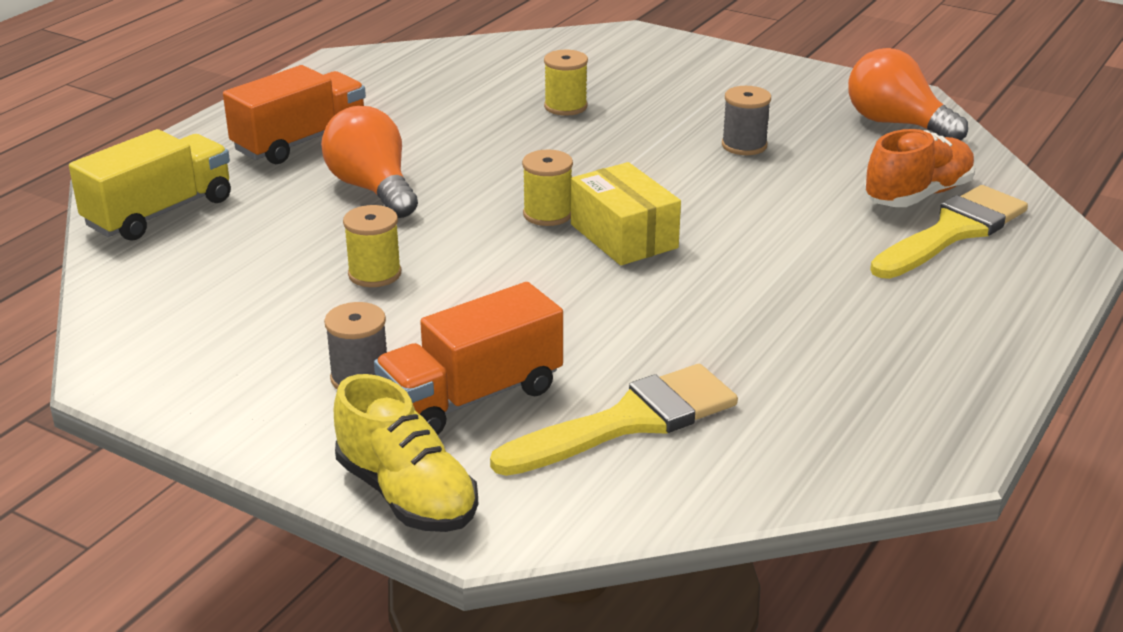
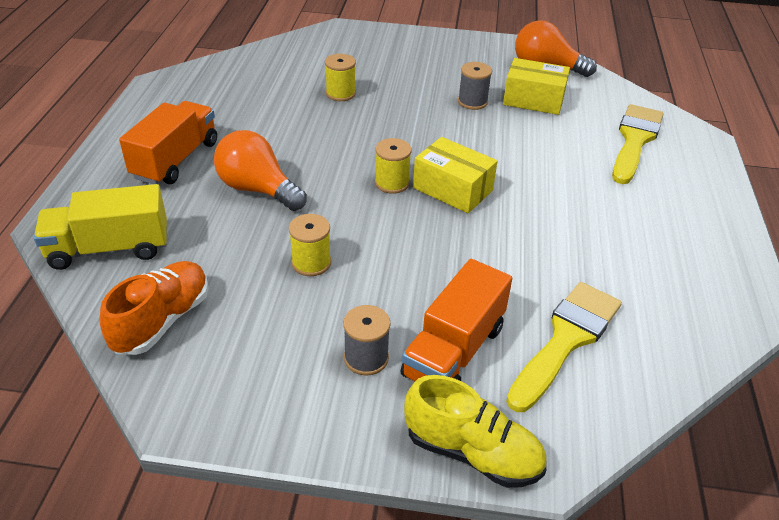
camera: 25 degrees left, 10 degrees up
yellow truck [69,129,231,241] -> yellow truck turned 120 degrees counterclockwise [34,184,167,270]
orange shoe [864,129,976,207] -> orange shoe moved to [100,261,209,355]
none -> yellow box [503,58,570,115]

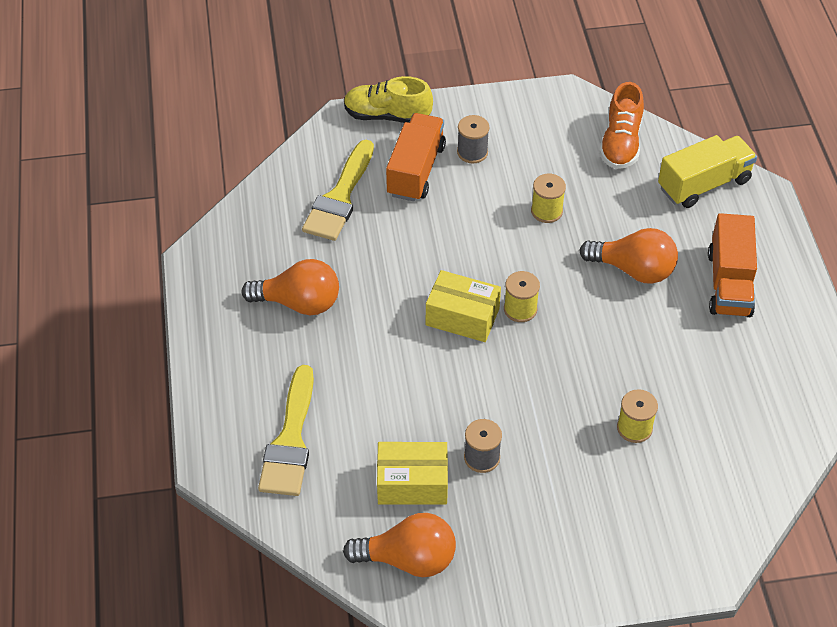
camera: 165 degrees right, 10 degrees up
none -> orange light bulb [242,259,339,315]

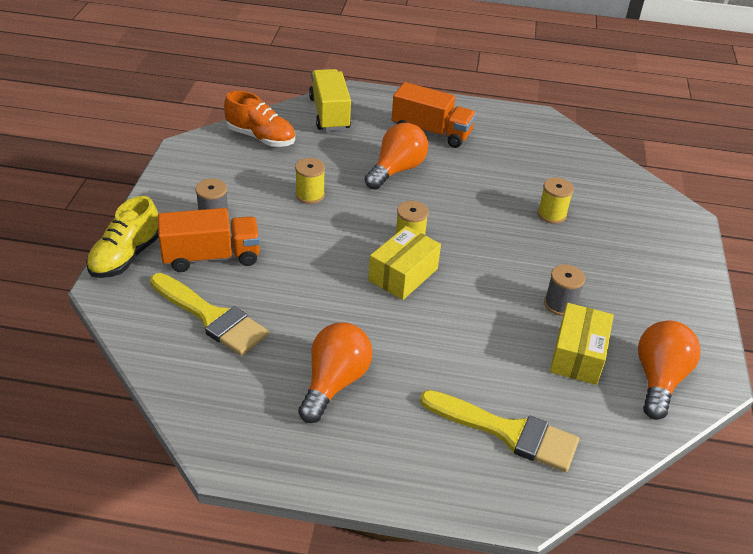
camera: 75 degrees left, 10 degrees down
orange truck [386,113,446,202] -> orange truck turned 135 degrees clockwise [158,208,260,272]

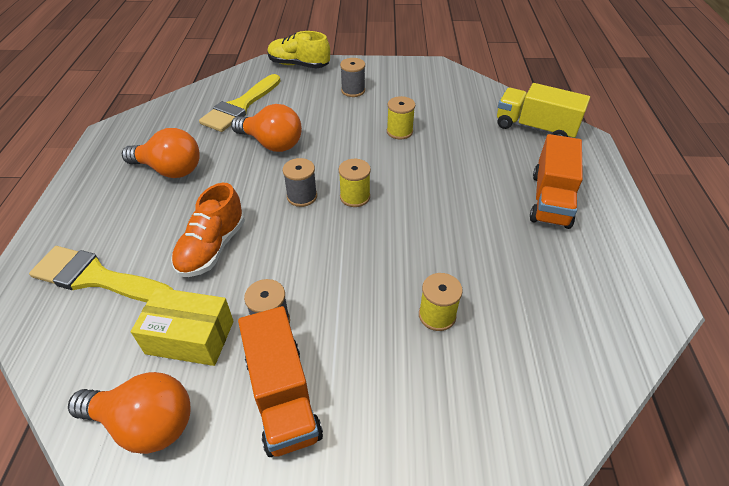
camera: 85 degrees right, 5 degrees up
orange truck [158,208,260,272] -> orange truck moved to [238,306,323,457]
orange shoe [224,91,295,147] -> orange shoe moved to [171,183,245,277]
yellow truck [309,69,351,131] -> yellow truck turned 135 degrees counterclockwise [497,83,590,138]
orange light bulb [365,123,428,190] -> orange light bulb moved to [231,104,302,152]
yellow box [368,226,441,300] -> grey spool [283,158,317,207]
yellow brush [420,390,579,472] -> yellow brush turned 90 degrees clockwise [29,246,173,302]

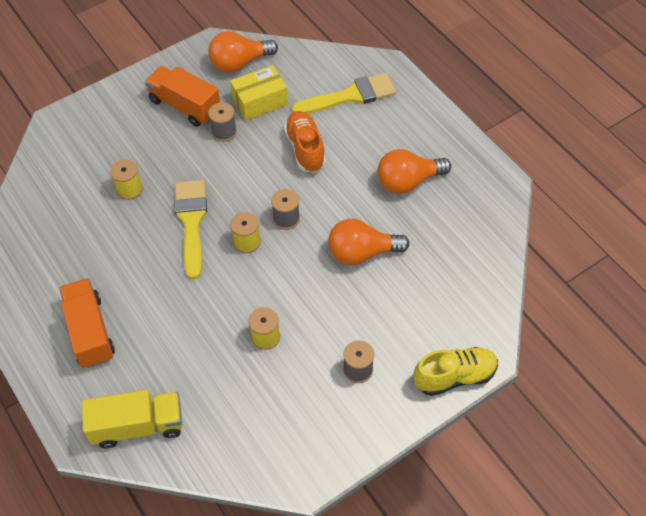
camera: 145 degrees right, 10 degrees up
yellow brush [199,74,281,132] -> yellow brush moved to [174,180,207,279]

